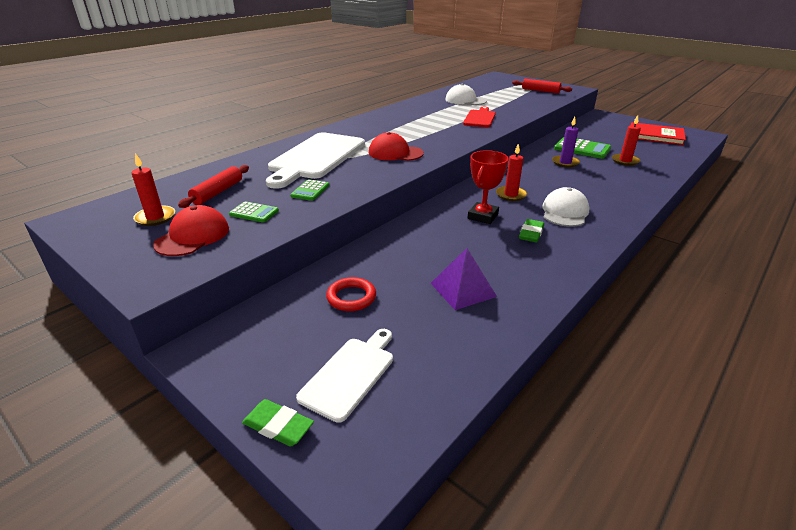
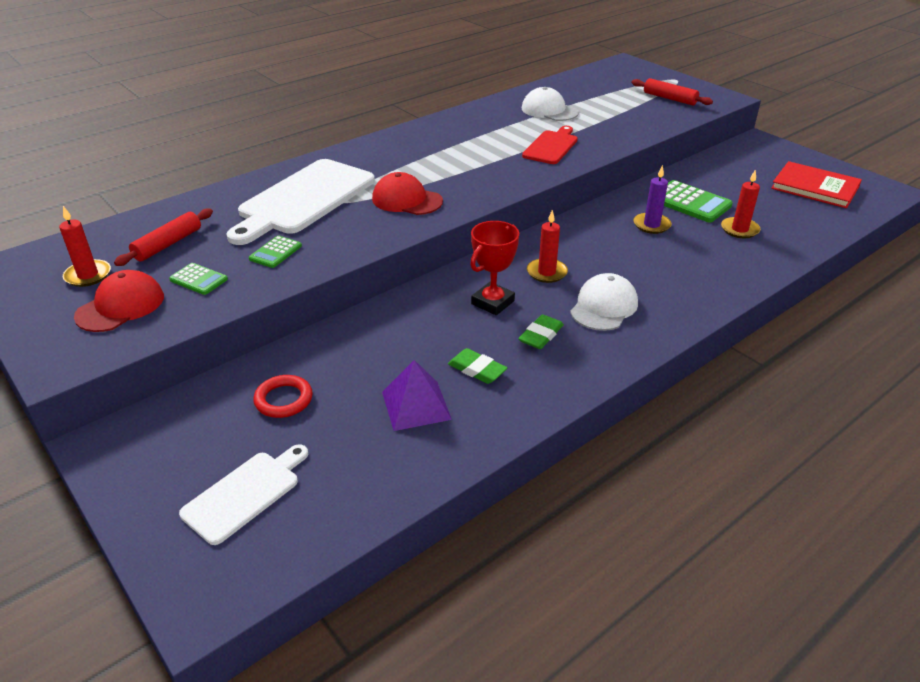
camera: 10 degrees right, 5 degrees up
green eraser [242,399,314,447] -> green eraser moved to [448,348,507,384]

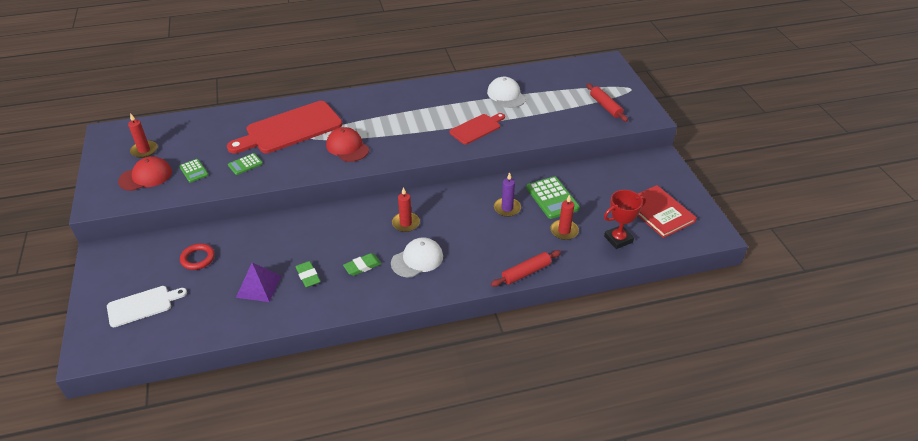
camera: 25 degrees right, 5 degrees up
red rolling pin [114,208,213,266] -> red rolling pin moved to [491,250,561,287]
white cutting board [227,159,375,245] -> red cutting board [227,101,342,154]
red trophy [470,221,519,315] -> red trophy moved to [604,190,646,249]

